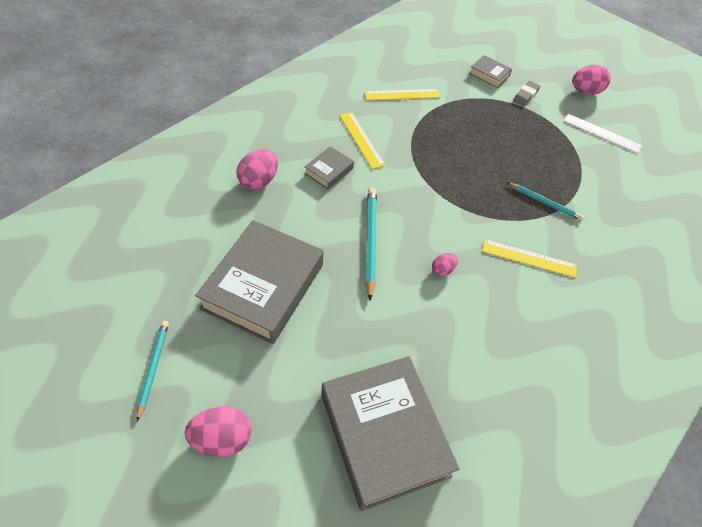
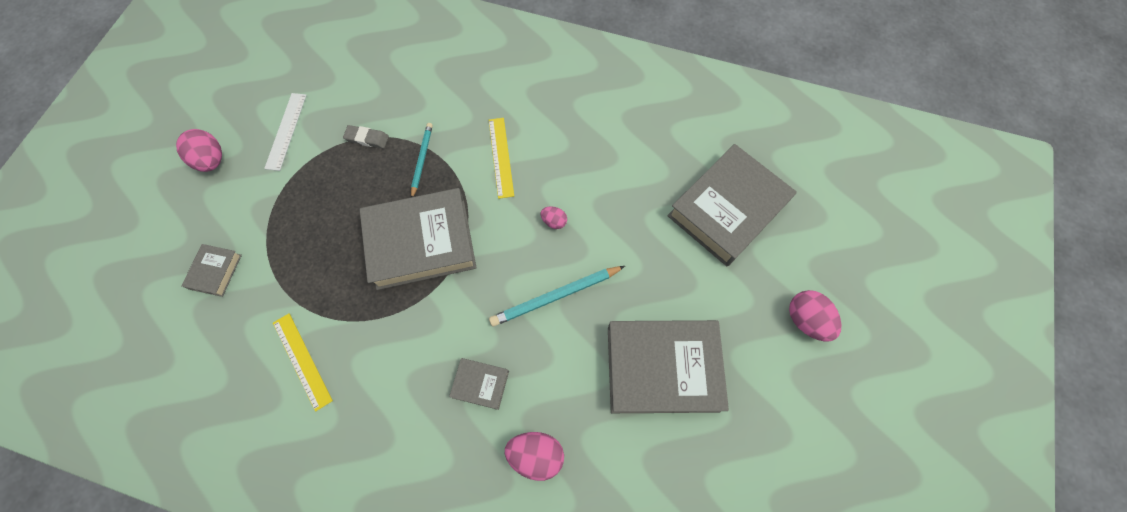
camera: 110 degrees left, 15 degrees up
turquoise pencil [137,321,169,422] -> none
yellow ruler [339,112,385,169] -> none
grey eraser [513,81,540,106] -> grey eraser moved to [343,125,389,148]
none -> grey book [360,188,476,290]

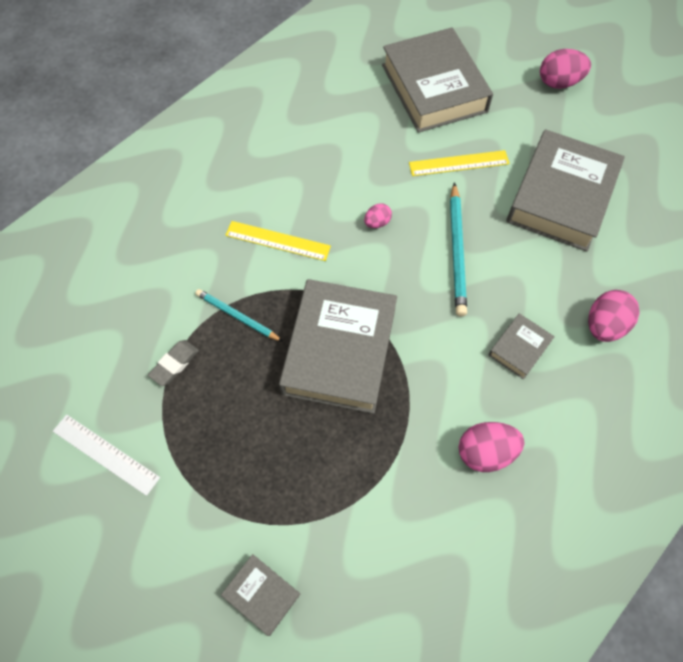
camera: 65 degrees left, 5 degrees down
pink egg [176,129,222,172] -> pink egg moved to [459,422,524,472]
yellow ruler [273,313,333,412] -> yellow ruler moved to [409,150,510,176]

